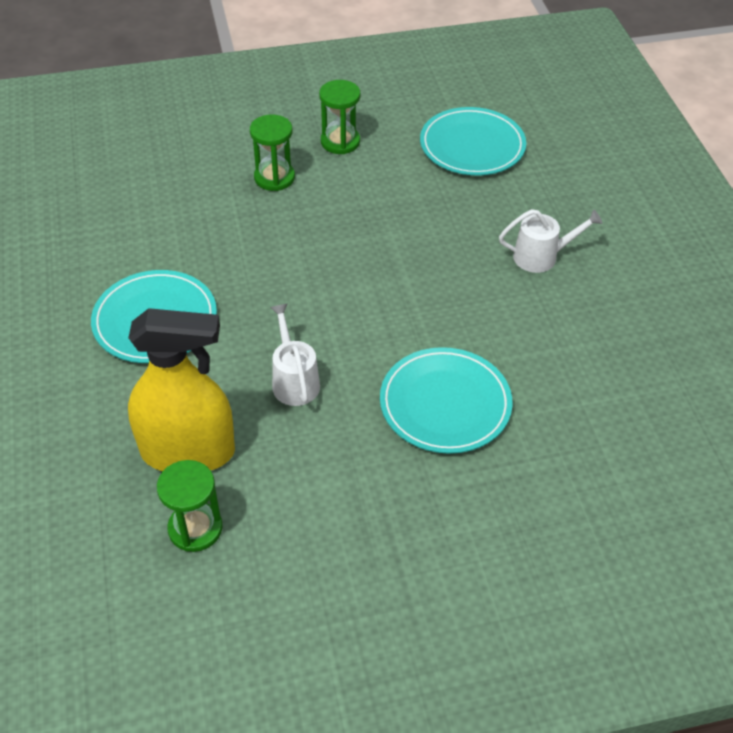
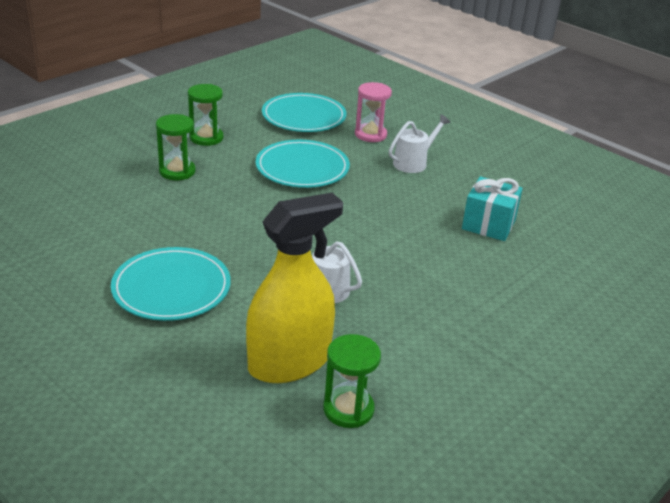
camera: 35 degrees left, 15 degrees down
turquoise plate [380,347,513,454] -> turquoise plate moved to [256,140,350,188]
none -> pink hourglass [355,82,392,142]
none -> turquoise gift [462,176,523,241]

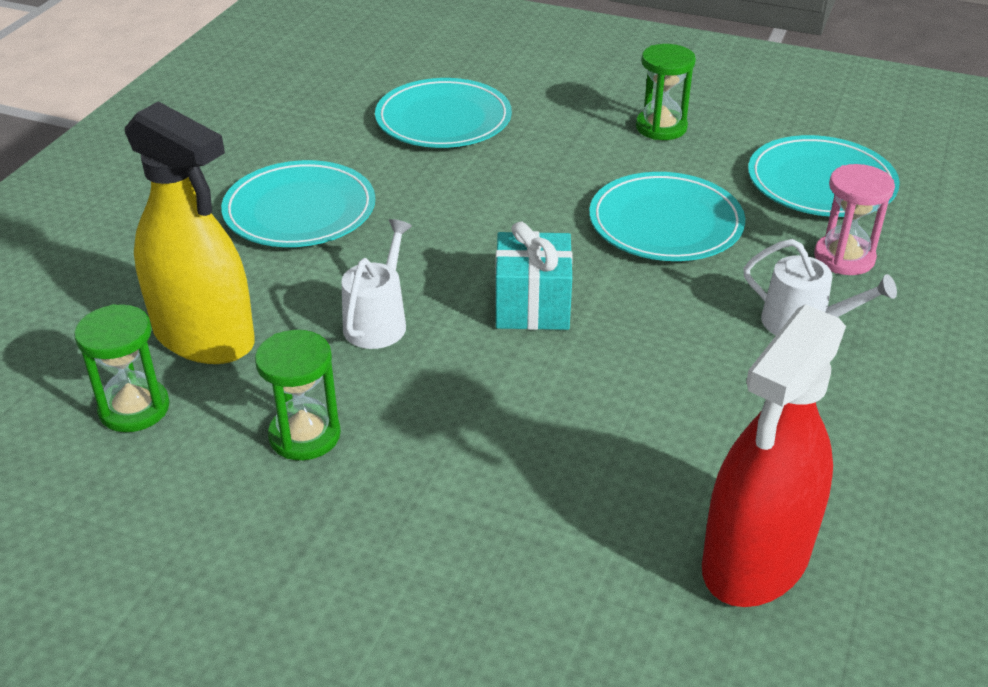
camera: 70 degrees right, 5 degrees up
green hourglass [156,114,196,180] -> green hourglass moved to [255,330,341,460]
turquoise gift [462,176,523,241] -> turquoise gift moved to [496,222,573,330]
none -> turquoise plate [375,78,512,148]
none -> red spray bottle [702,304,846,607]

